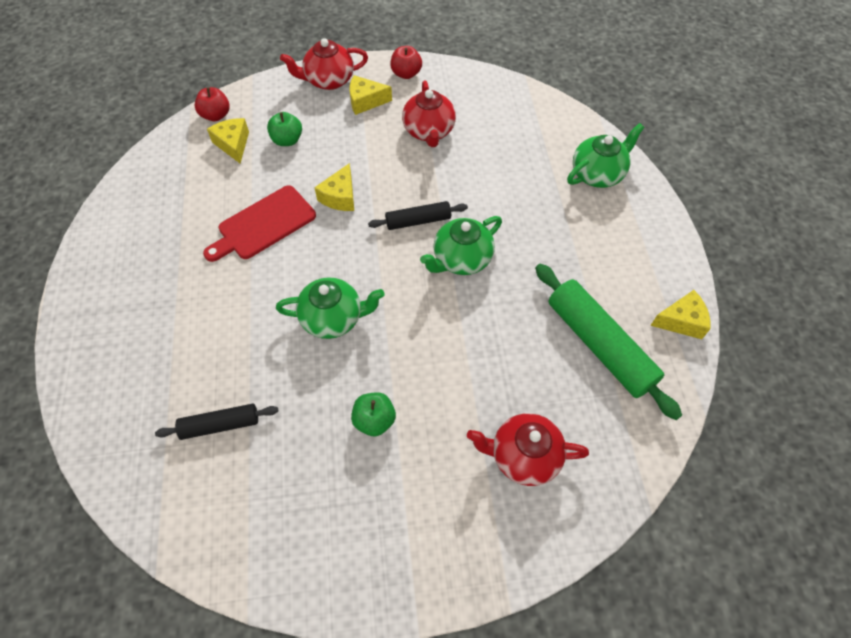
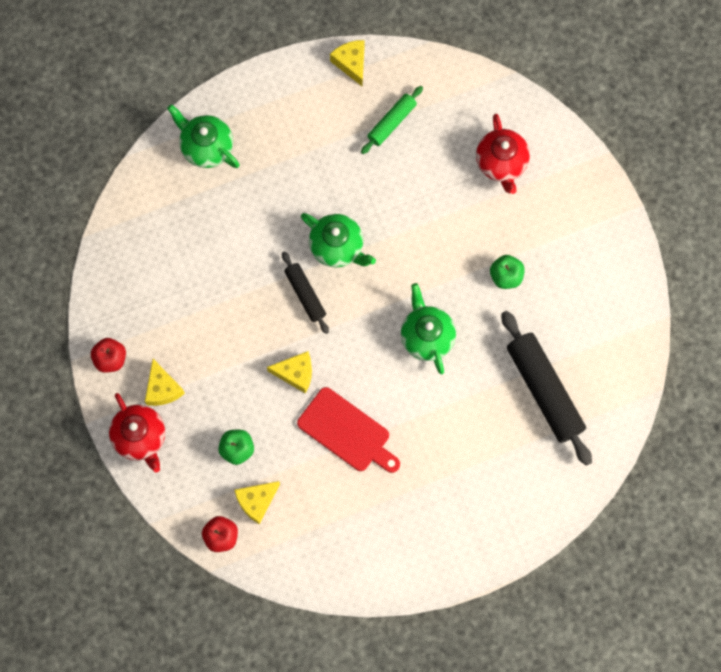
camera: 105 degrees left, 15 degrees up
black rolling pin [155,404,279,440] -> black rolling pin [501,311,592,466], size x1.81
red teapot [402,80,456,147] -> none
green rolling pin [535,264,682,420] -> green rolling pin [361,86,423,154], size x0.55

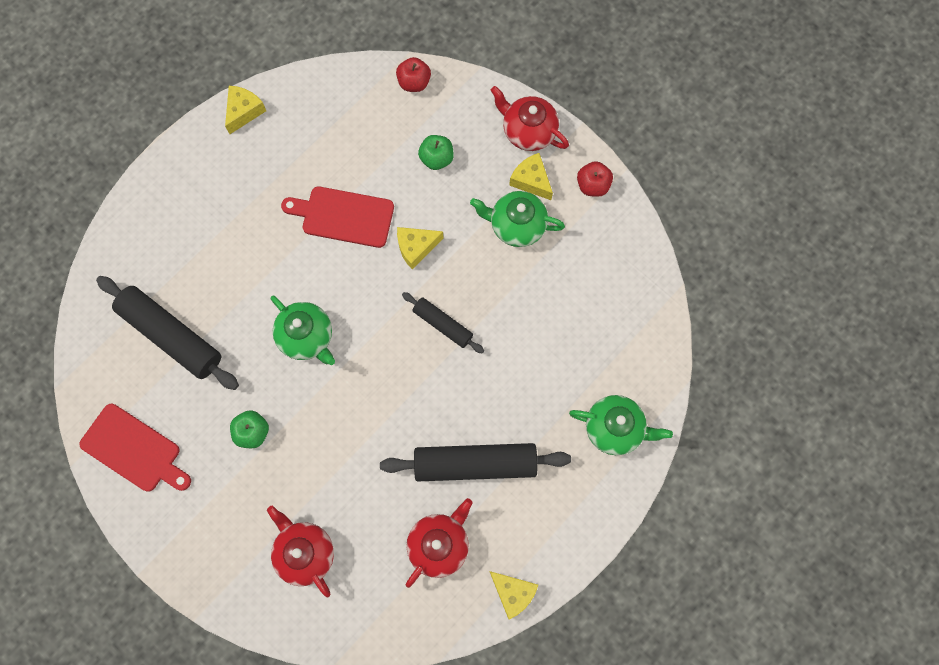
camera: 155 degrees right, 0 degrees up
yellow cheese [235,481,280,524] -> yellow cheese moved to [225,86,266,134]
green teapot [301,213,376,268] -> green teapot moved to [470,191,565,247]
green rolling pin [361,86,423,154] -> red teapot [406,498,473,588]
none -> red cutting board [80,404,191,492]
none -> black rolling pin [380,443,571,481]

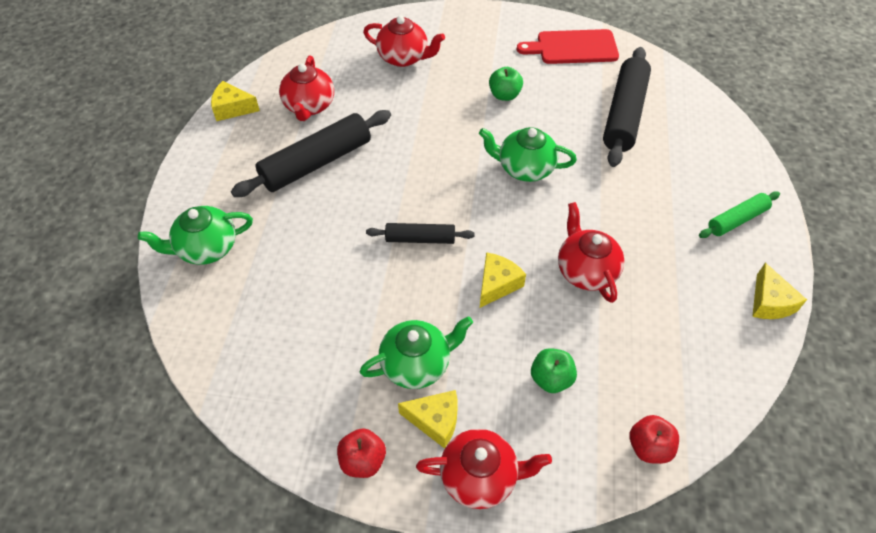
camera: 145 degrees right, 20 degrees down
black rolling pin [96,276,239,390] -> black rolling pin turned 75 degrees counterclockwise [603,47,651,167]
red cutting board [281,186,394,248] -> red teapot [558,202,625,303]
none -> green rolling pin [699,191,780,238]

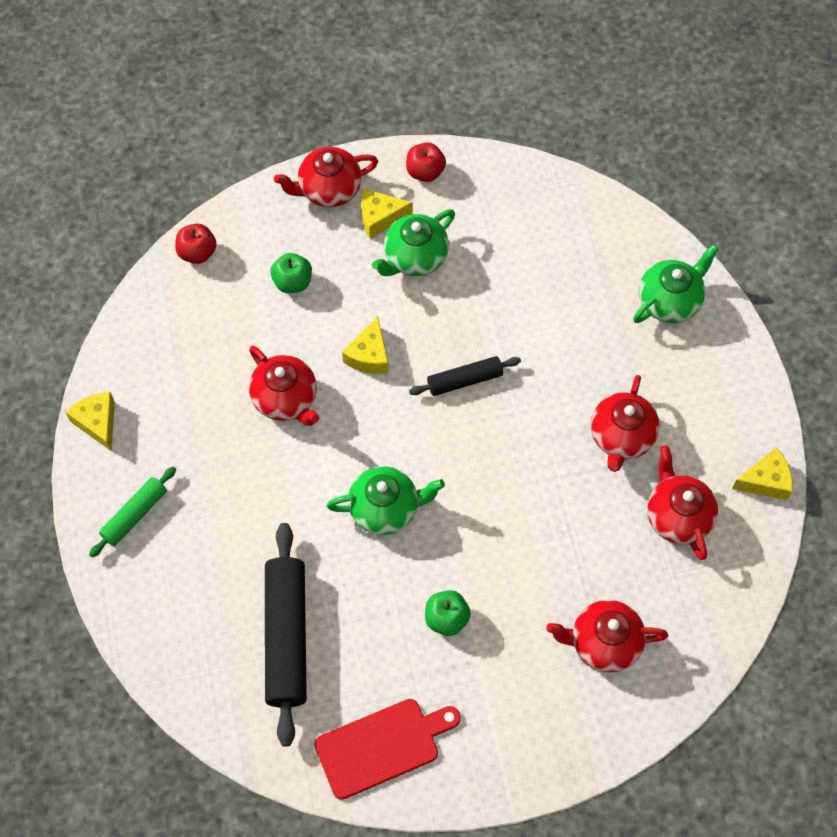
camera: 160 degrees right, 10 degrees up
black rolling pin [231,110,391,197] -> red teapot [590,375,660,472]

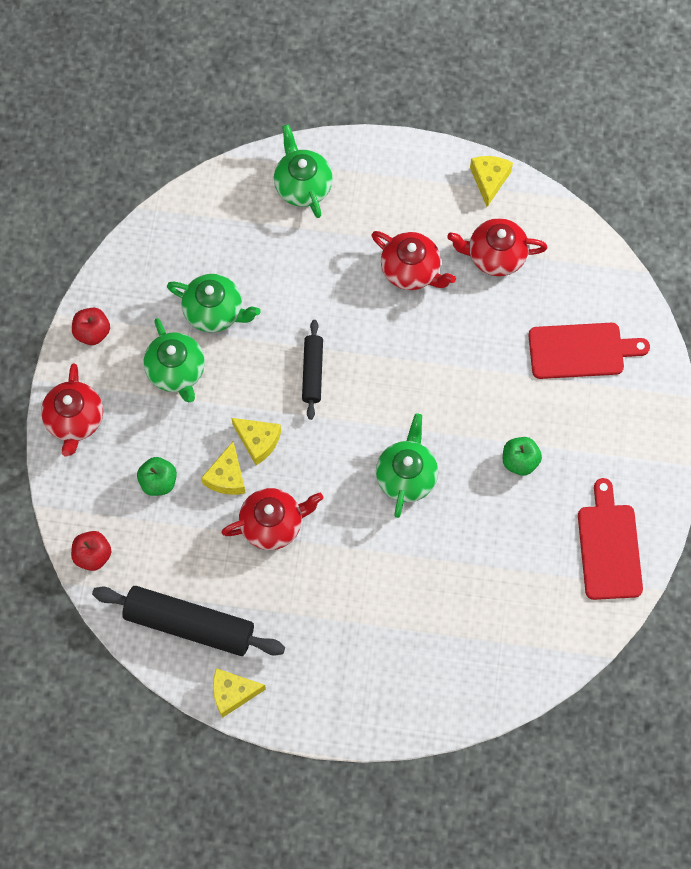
camera: 70 degrees left, 5 degrees up
green rolling pin [89,467,176,557] -> none
black rolling pin [265,523,307,747] -> black rolling pin moved to [92,586,285,656]
yellow cheese [361,189,413,239] -> yellow cheese moved to [201,441,246,495]
red teapot [546,600,668,673] -> red cutting board [528,323,650,379]
none -> green teapot [167,274,260,333]

